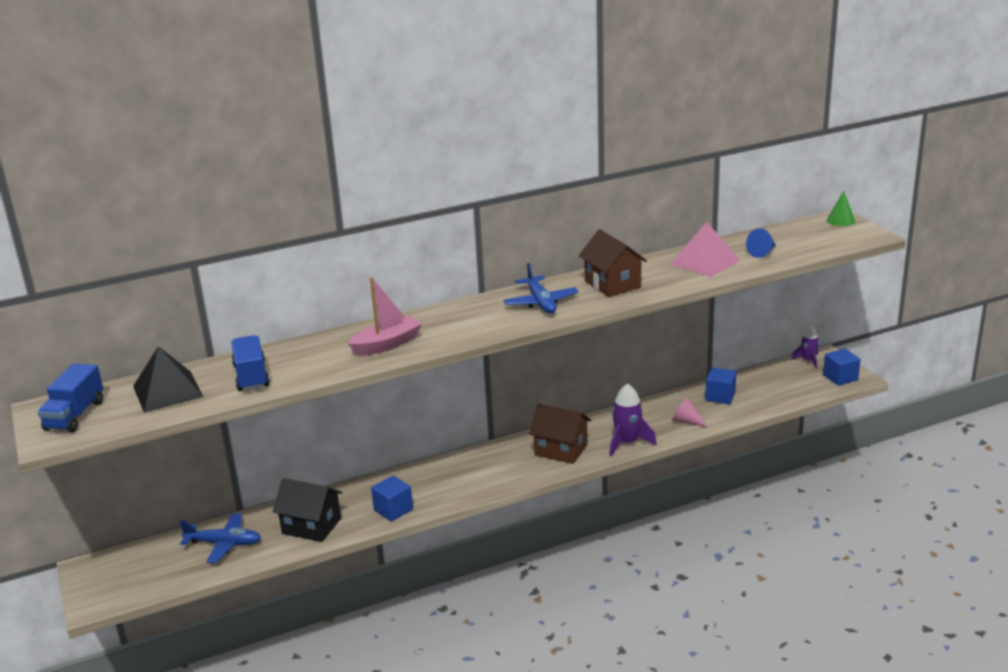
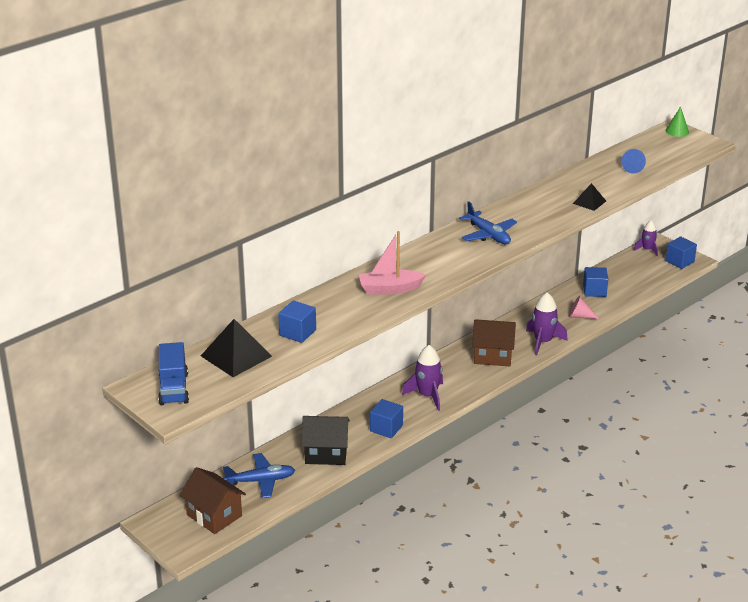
camera: 20 degrees left, 5 degrees up
blue truck [231,335,270,391] -> blue cube [278,300,316,343]
pink boat [348,277,422,356] -> pink boat turned 135 degrees counterclockwise [359,231,426,295]
brown house [579,229,647,297] -> brown house moved to [180,467,246,534]
pink pyramid [671,222,741,277] -> none
none -> purple rocket [402,345,443,411]
none -> black pyramid [573,183,606,211]

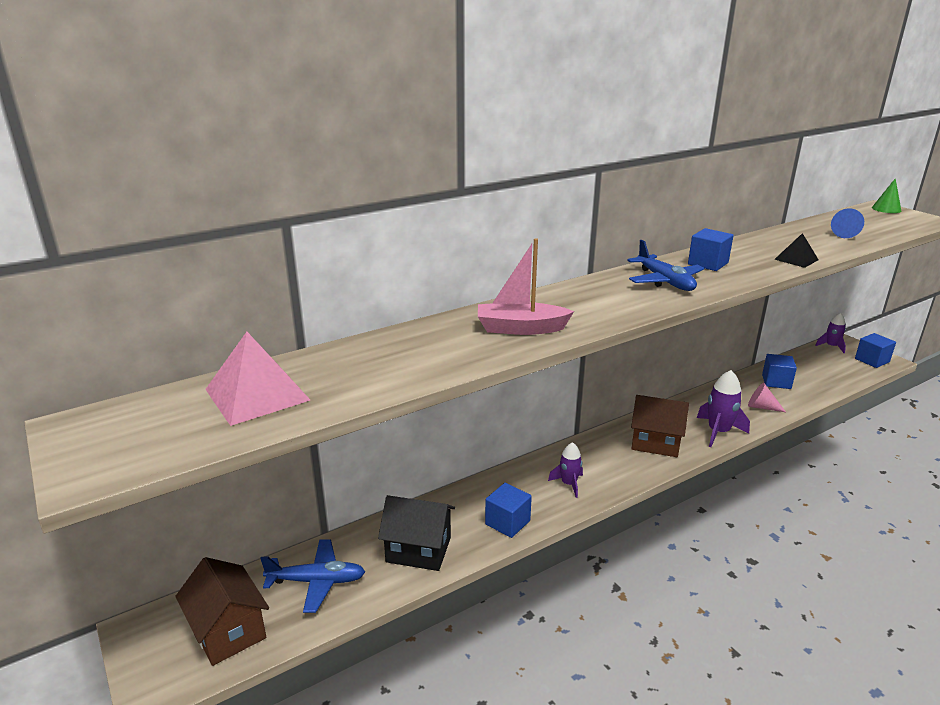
camera: 10 degrees right, 5 degrees down
blue truck [158,342,189,405] -> none
black pyramid [201,319,272,377] -> pink pyramid [205,332,310,426]
blue cube [278,300,316,343] -> blue cube moved to [688,228,734,271]
purple rocket [402,345,443,411] -> purple rocket [548,442,583,498], size x0.64

